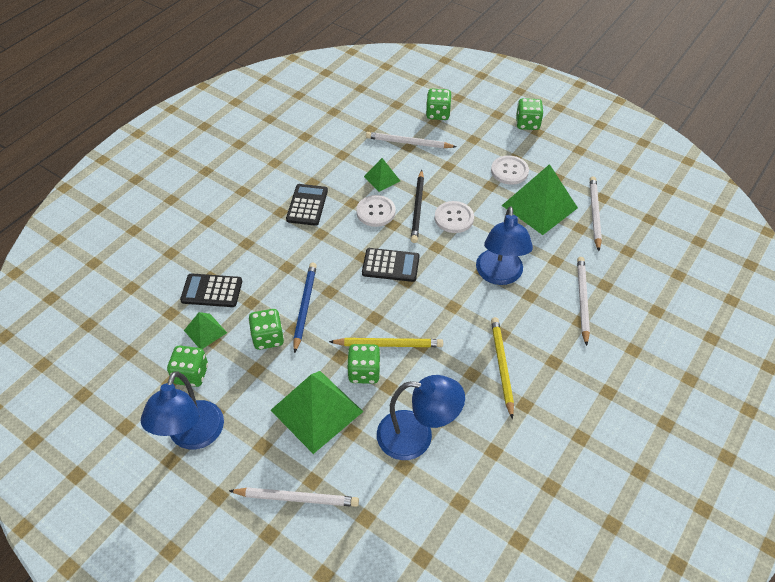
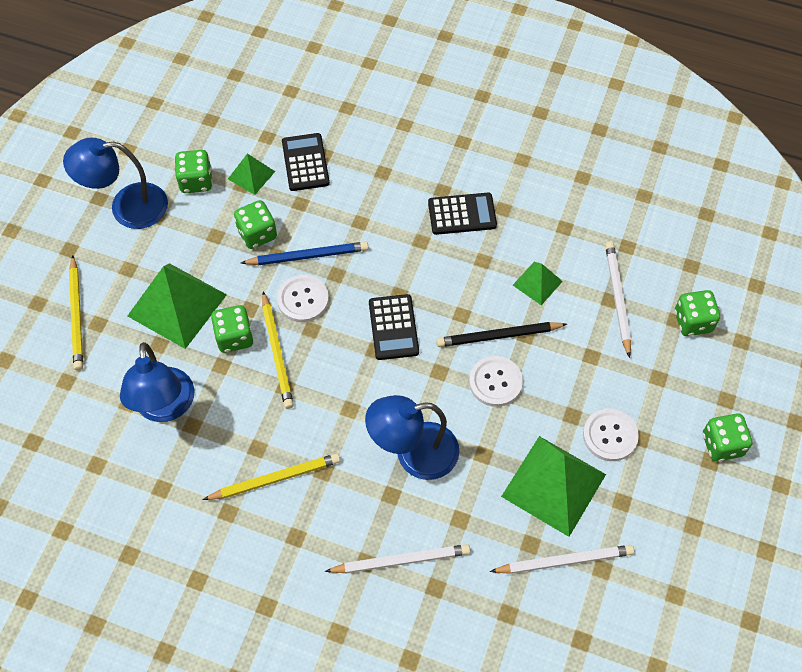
camera: 75 degrees right, 10 degrees up
white pencil [229,487,359,507] -> yellow pencil [69,255,83,371]
white button [356,195,396,227] -> white button moved to [277,275,329,322]

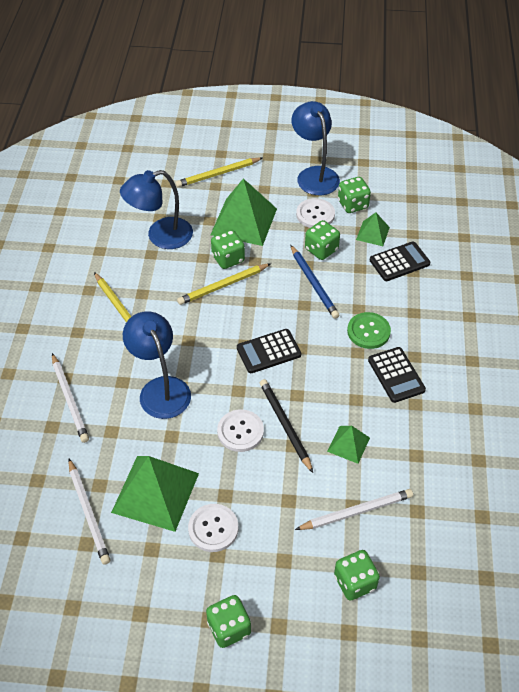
camera: 75 degrees right, 10 degrees down
white button [277,275,329,322] -> white button moved to [296,198,335,228]
none -> green button [347,312,391,349]

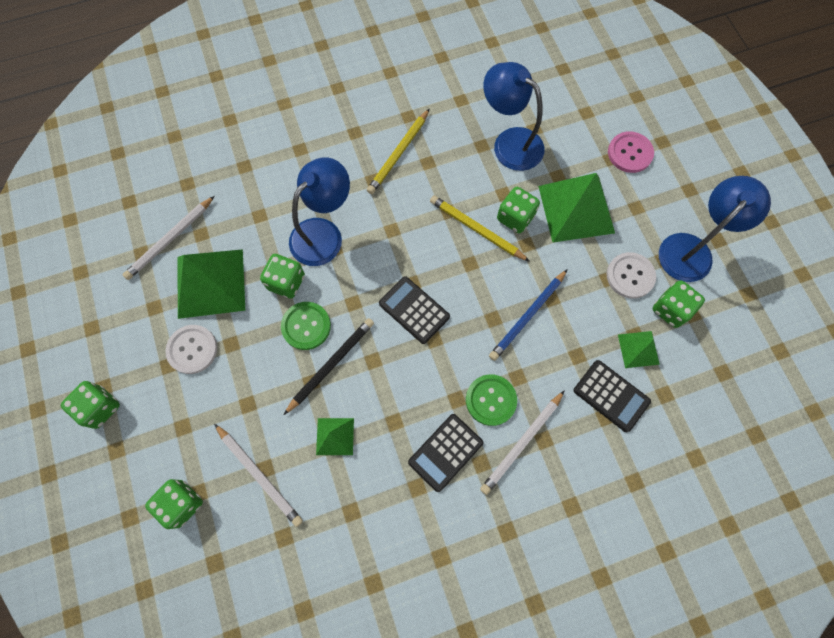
camera: 65 degrees right, 20 degrees up
white pencil [52,353,89,443] -> white pencil moved to [480,390,565,495]
yellow pencil [175,157,262,187] -> pink button [608,131,654,173]
white button [217,410,264,452] -> green button [281,302,331,350]
green dice [305,220,340,260] -> green dice moved to [260,254,305,299]

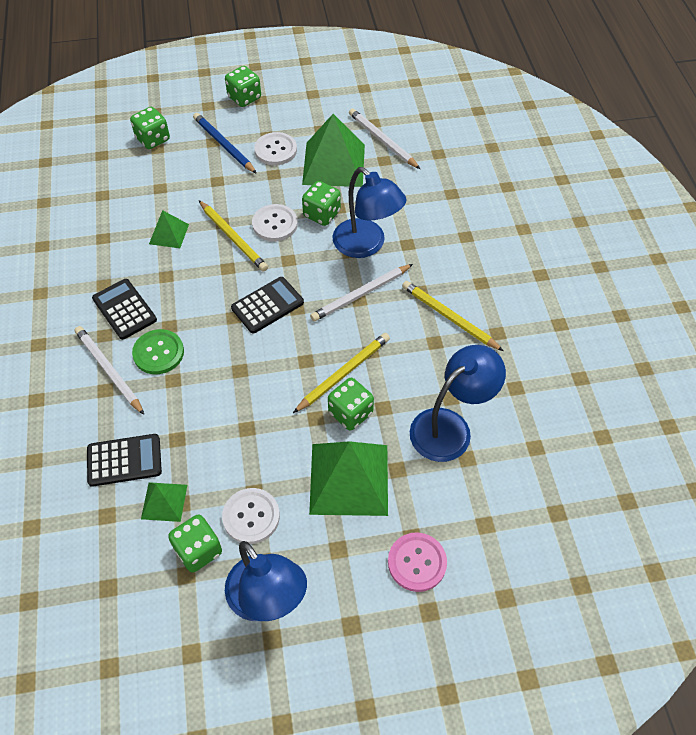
camera: 100 degrees right, 15 degrees down
white pencil [214,424,303,527] -> white pencil moved to [310,264,413,322]
green button [281,302,331,350] -> white button [252,204,298,242]
black pencil [284,318,374,415] -> yellow pencil [199,200,268,272]
blue pencil [489,269,568,361] -> blue pencil moved to [193,113,257,174]
black calculator [574,360,651,432] -> black calculator turned 150 degrees counterclockwise [87,434,162,487]

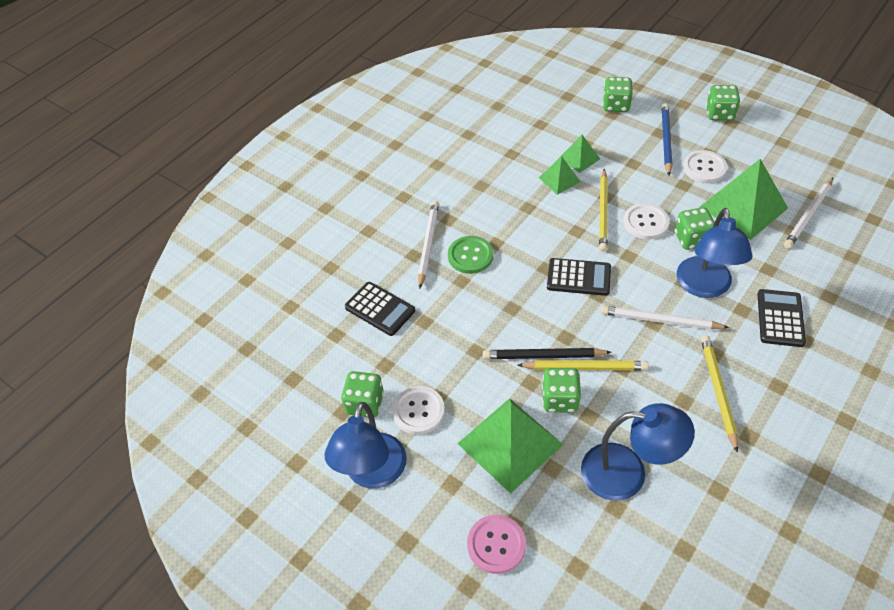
camera: 50 degrees right, 5 degrees down
black calculator [92,279,157,340] -> black calculator moved to [757,289,806,347]
green pyramid [141,482,187,522] -> green pyramid moved to [559,135,600,173]
white pencil [349,108,420,169] -> white pencil turned 150 degrees counterclockwise [784,178,833,249]
none -> black pencil [483,348,612,359]

